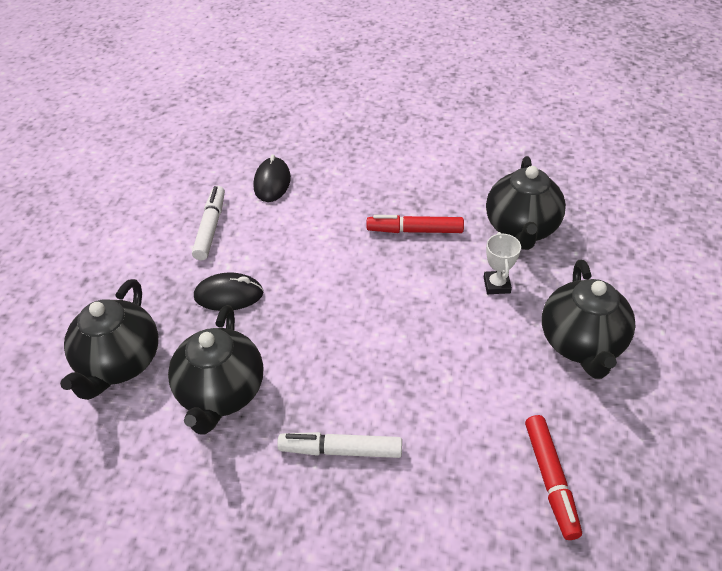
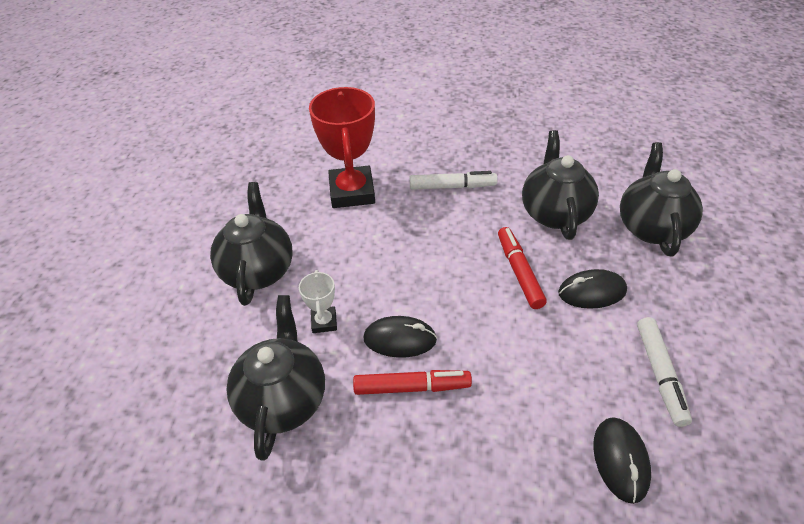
camera: 175 degrees right, 0 degrees up
red marker [525,415,582,540] -> red marker moved to [498,227,547,309]
none -> red trophy [309,87,375,208]
none -> black mouse [363,316,437,358]

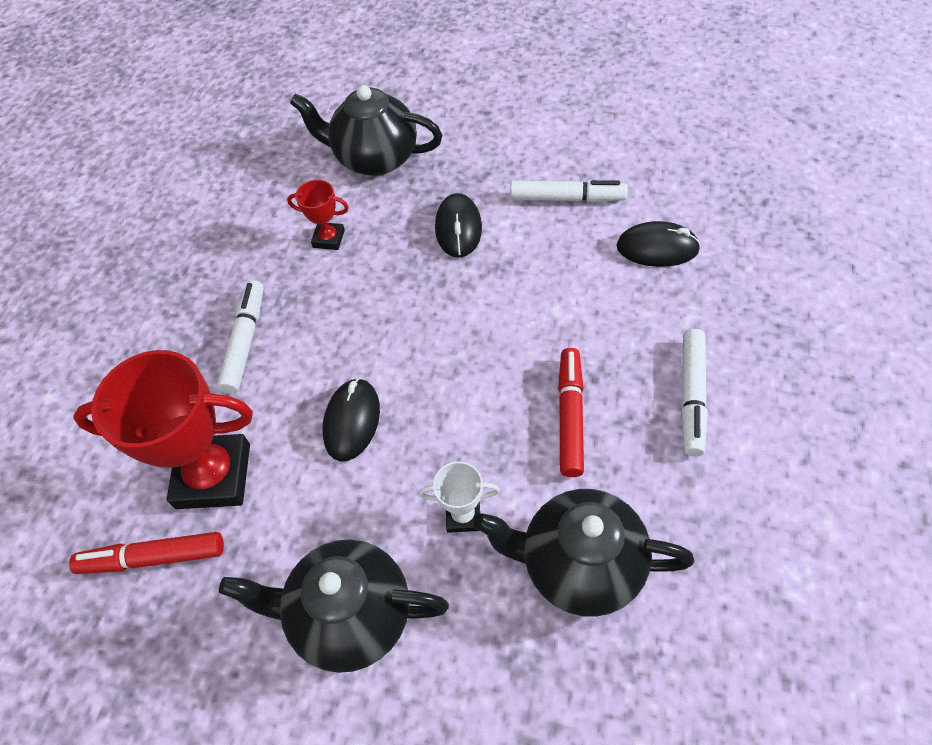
camera: 80 degrees left, 10 degrees up
black mouse [363,316,437,358] -> black mouse moved to [322,378,380,462]
red marker [498,227,547,309] -> red marker moved to [69,532,224,574]
black teapot [522,130,599,240] -> red trophy [287,180,349,250]
none -> white marker [681,329,708,456]

